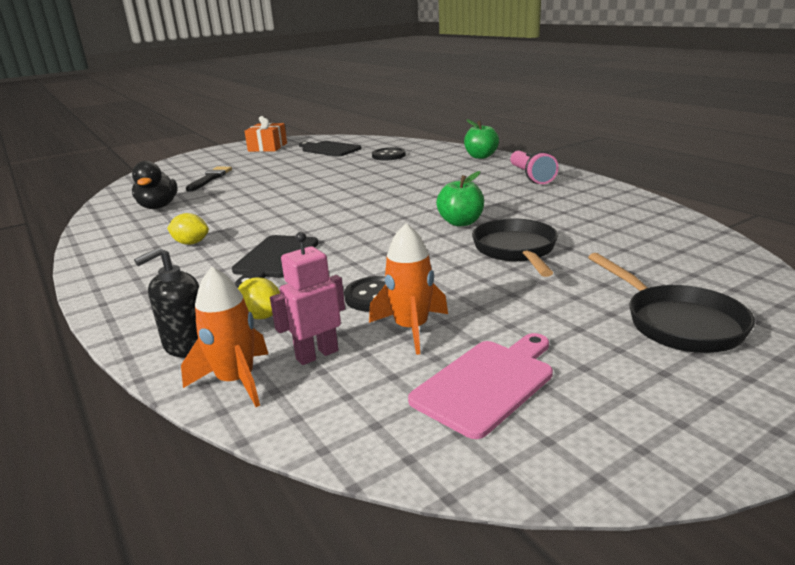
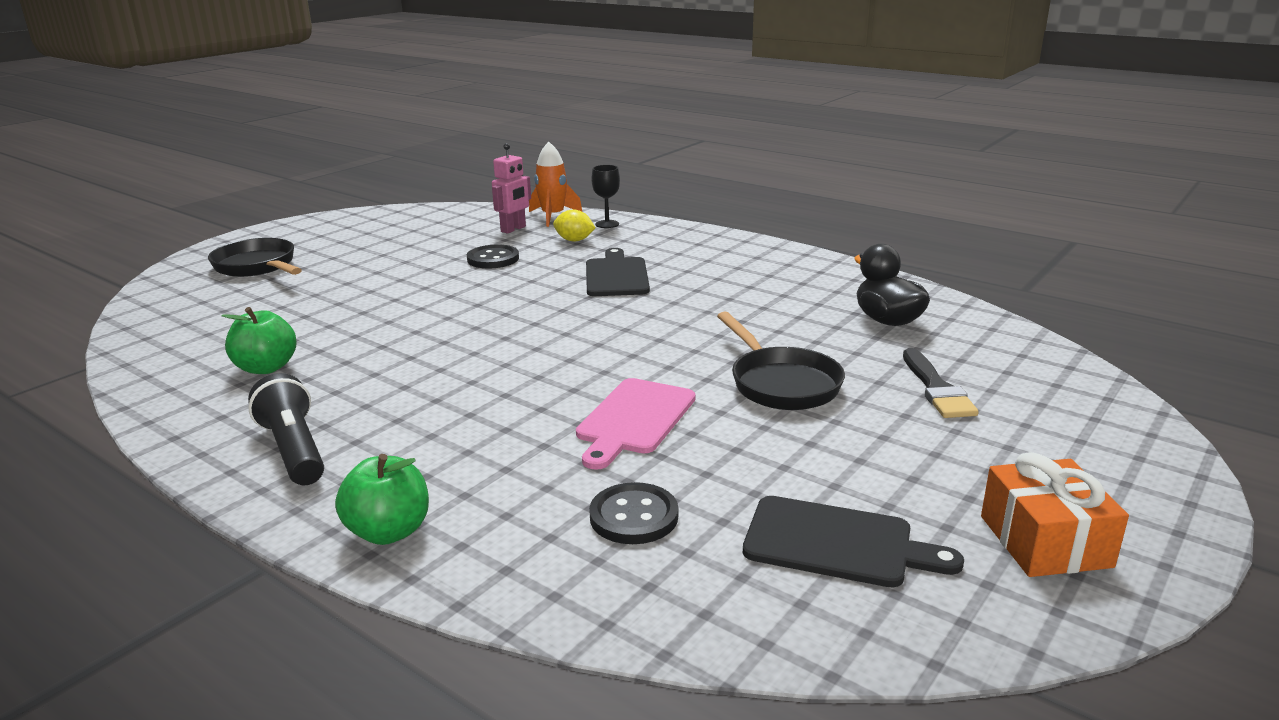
camera: 160 degrees right, 0 degrees up
black soap dispenser [134,247,199,357] -> black goblet [591,165,620,228]
yellow lemon [167,213,209,245] -> none
orange rocket [369,223,448,355] -> none
pink cutting board [408,333,553,439] -> pink cutting board moved to [576,378,696,470]
green apple [436,171,484,227] -> green apple moved to [221,307,297,374]
black pan [472,219,558,277] -> black pan moved to [717,312,845,410]
pink flashlight [510,151,559,184] -> black flashlight [248,373,324,485]

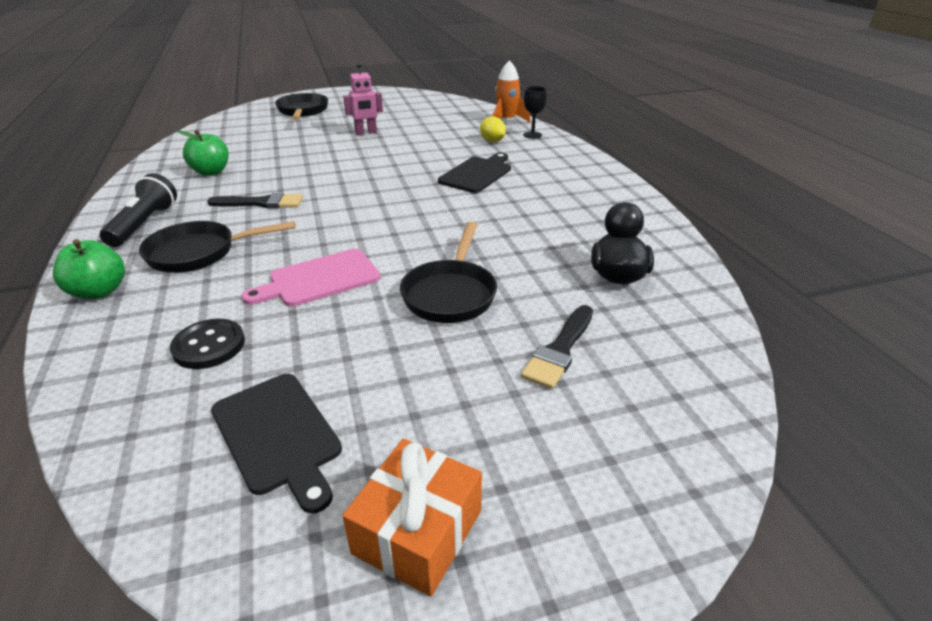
camera: 35 degrees right, 10 degrees up
black button [467,244,519,269] -> none
pink robot [492,143,531,234] -> pink robot moved to [343,62,383,135]
none -> black pan [139,221,295,273]
none -> black brush [207,193,303,209]

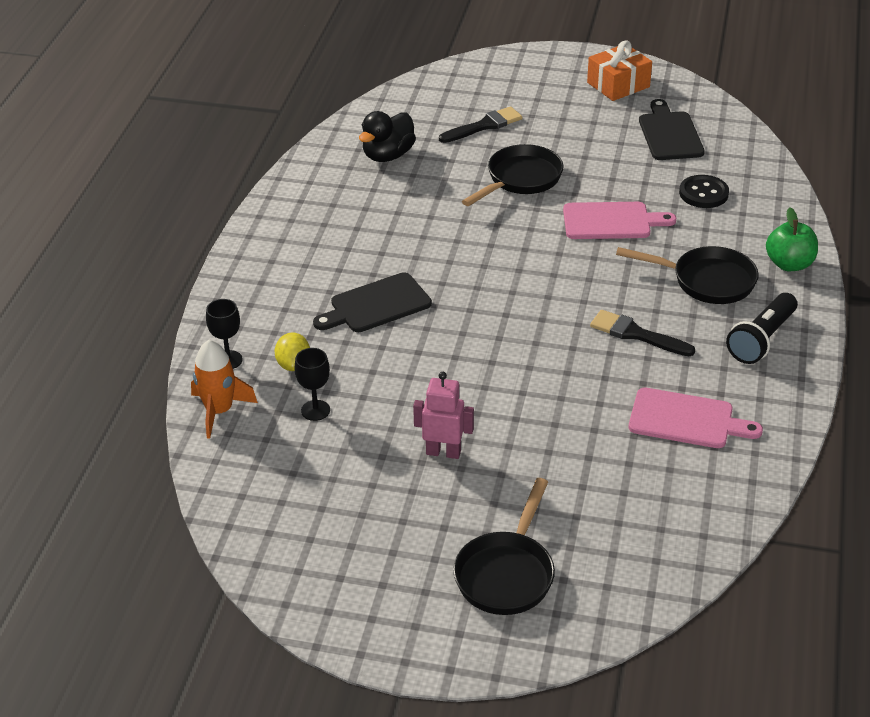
camera: 150 degrees left, 5 degrees up
green apple [178,130,229,176] -> pink cutting board [629,388,763,448]
none -> black goblet [295,348,330,421]

